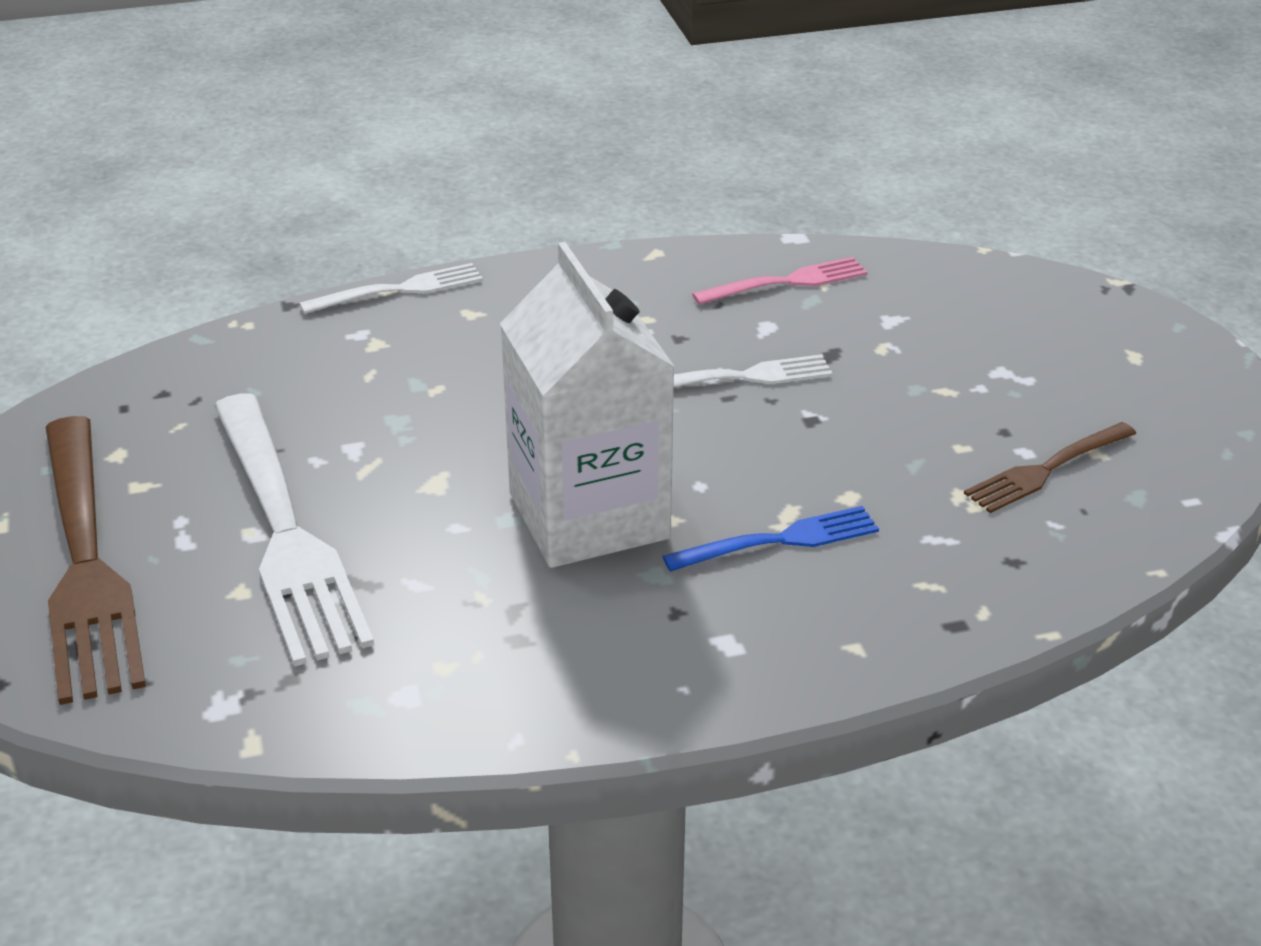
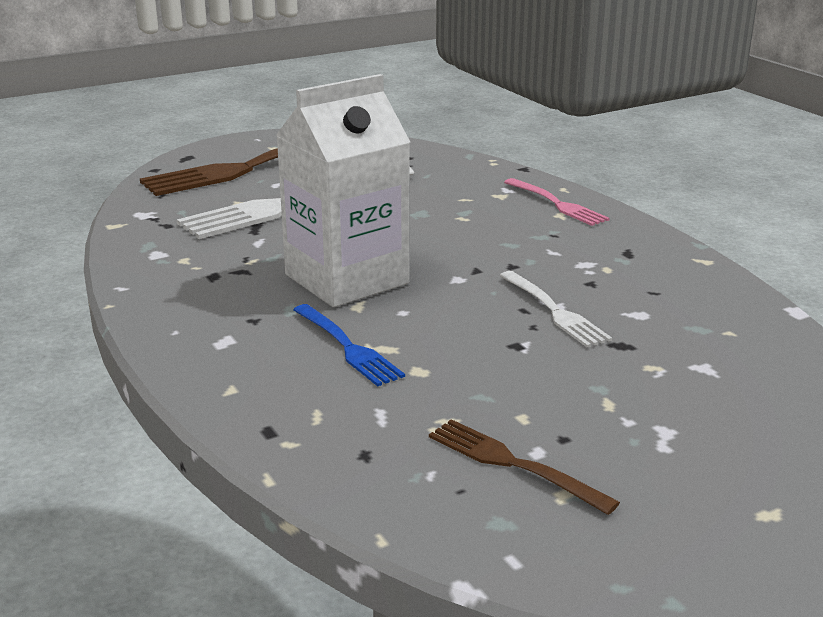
camera: 75 degrees right, 10 degrees down
white fork [299,263,483,314] -> none
pink fork [692,257,868,305] -> pink fork moved to [504,178,610,226]

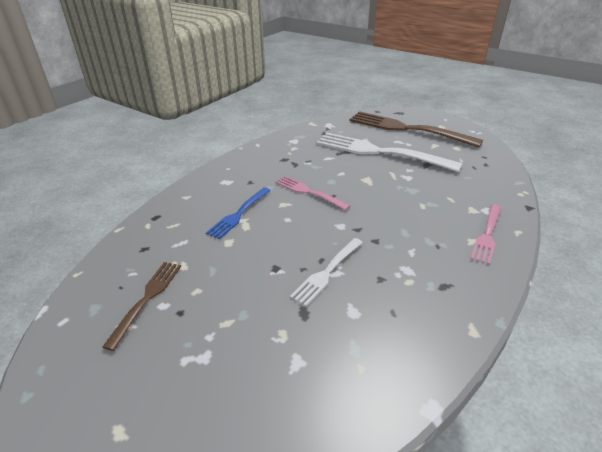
camera: 65 degrees right, 10 degrees up
white carton [276,74,410,307] -> pink fork [276,176,351,211]

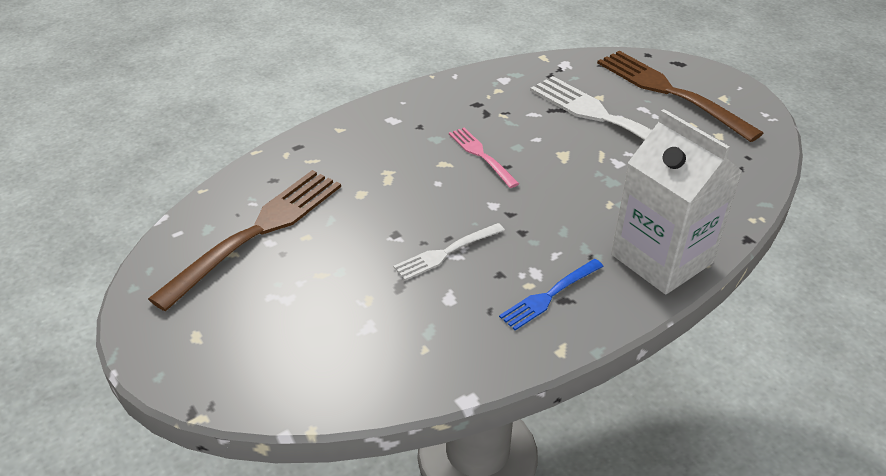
camera: 20 degrees right, 5 degrees up
brown fork [102,262,181,351] -> brown fork [148,170,341,311], size x1.94
blue fork [206,187,271,239] -> blue fork moved to [499,259,604,330]
pink fork [470,205,501,265] -> white carton [611,109,742,295]

